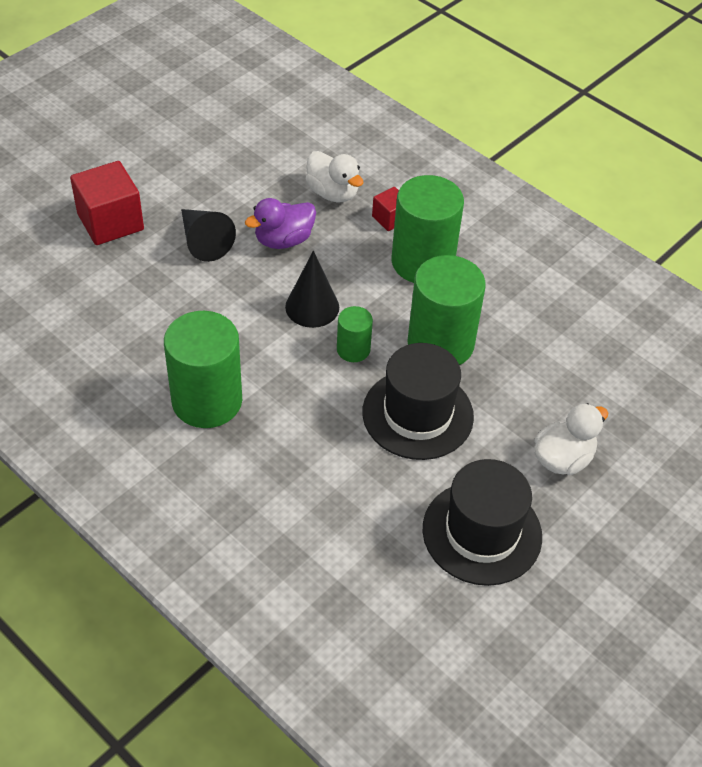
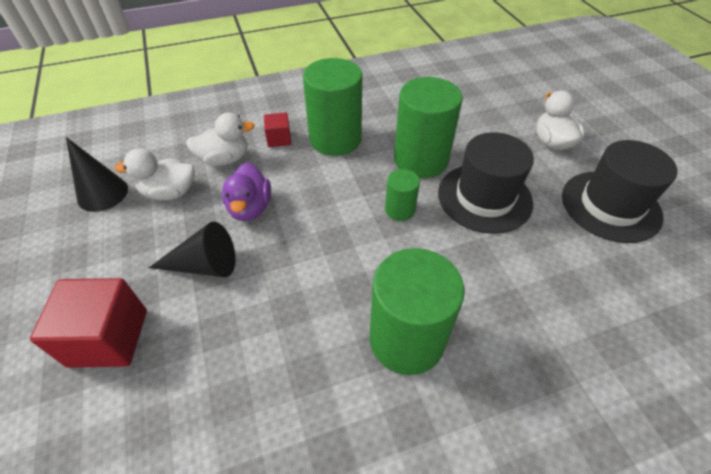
camera: 60 degrees left, 0 degrees up
black cone [285,251,339,328] -> black cone moved to [66,137,128,212]
none -> white duck [115,148,195,201]

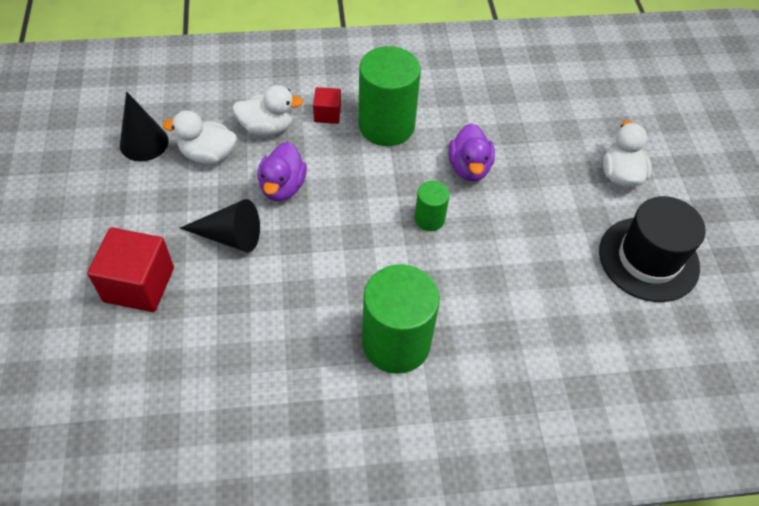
camera: 10 degrees right, 5 degrees up
green cylinder [394,77,463,178] -> purple duck [449,123,495,181]
black hat [438,132,534,234] -> none

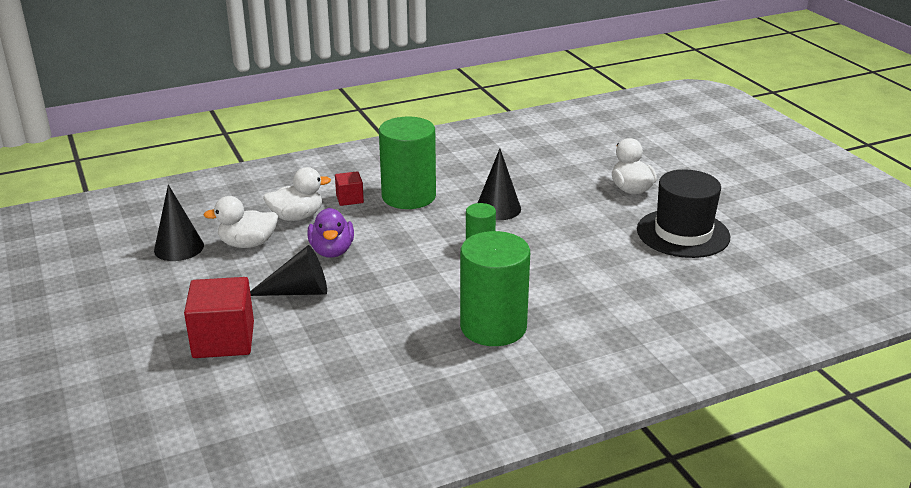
camera: 15 degrees left, 25 degrees down
purple duck [449,123,495,181] -> black cone [478,148,521,220]

